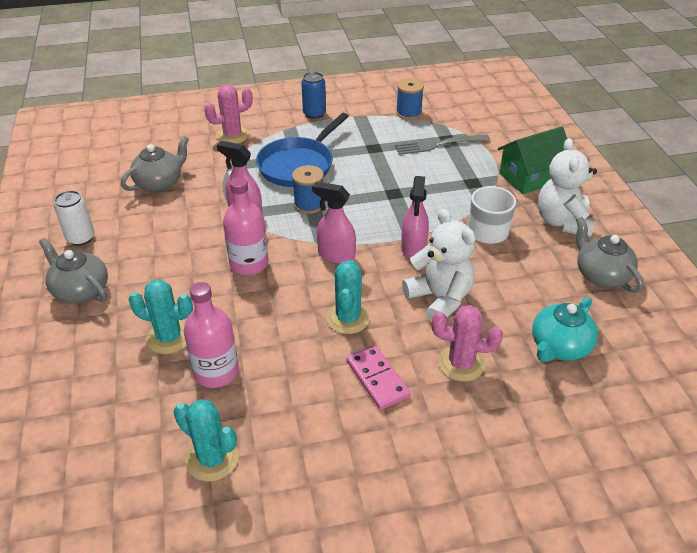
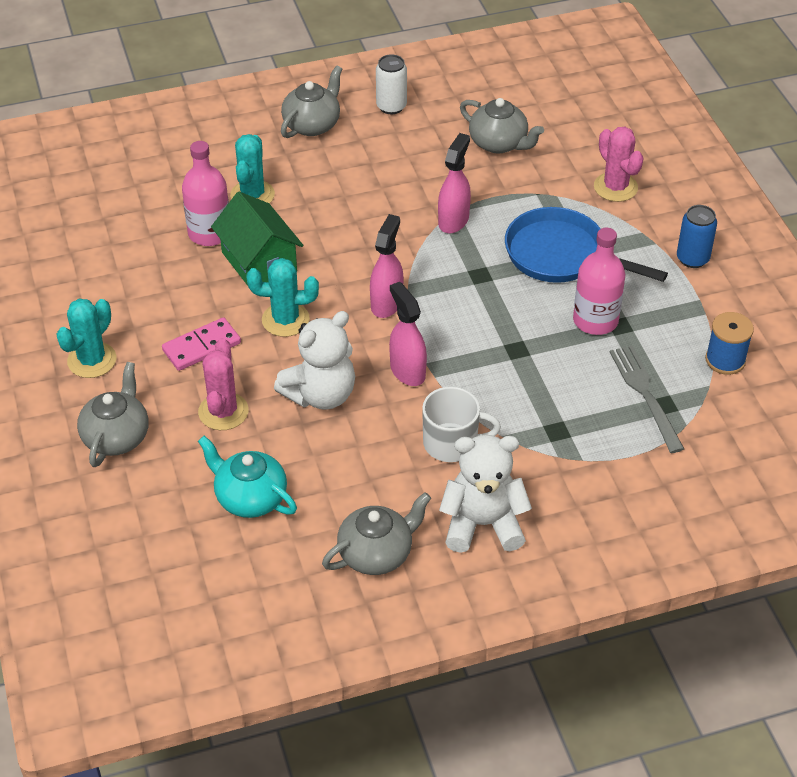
camera: 85 degrees right, 5 degrees up
turquoise cactus [173,399,239,481] -> turquoise cactus moved to [56,299,116,378]
pink bottle [223,177,268,275] -> pink bottle moved to [573,228,626,335]
blue spool [292,165,324,214] -> none
pink spray bottle [401,176,429,259] -> pink spray bottle turned 60 degrees clockwise [389,282,427,386]
green house [498,127,567,194] -> green house moved to [211,192,303,286]
none -> grey teapot [77,362,149,467]

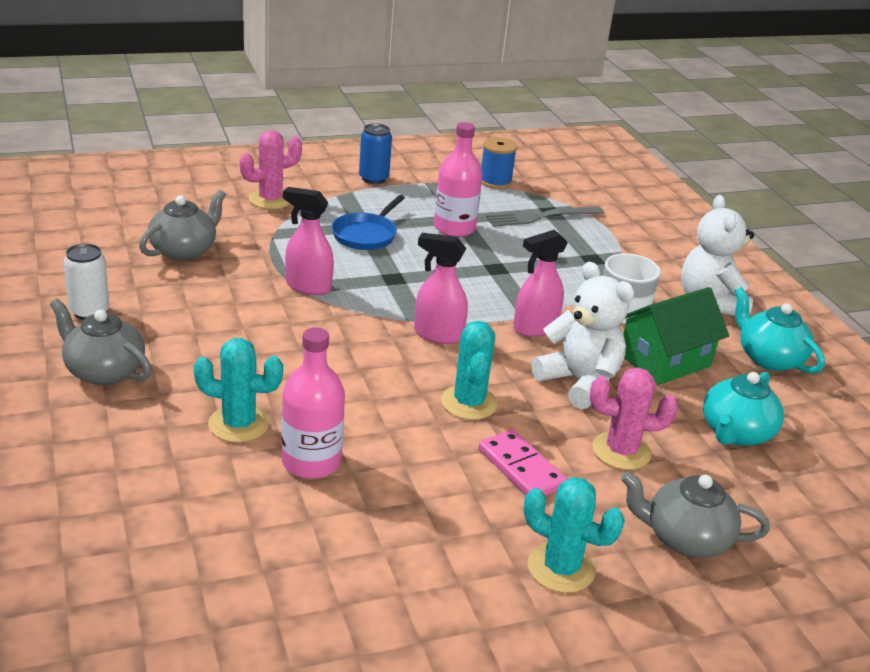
camera: 95 degrees left, 15 degrees down
green house [211,192,303,286] -> green house moved to [623,287,729,385]
grey teapot [322,492,431,575] -> turquoise teapot [735,287,825,374]
blue pan [505,207,668,283] -> blue pan [332,195,405,250], size x0.65

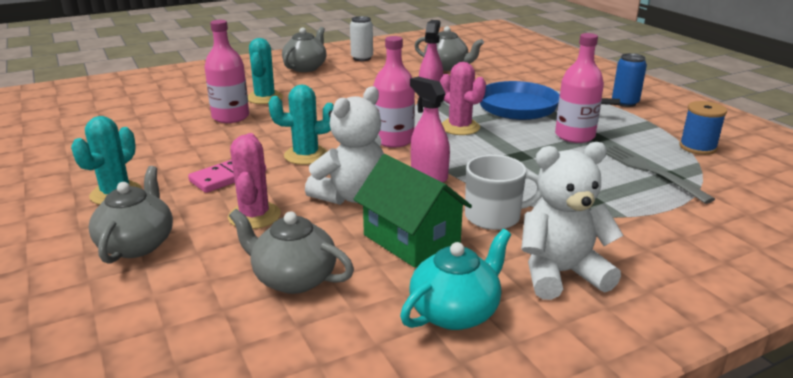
camera: 85 degrees right, 5 degrees down
pink cactus [240,130,302,209] -> pink cactus moved to [440,62,486,135]
blue pan [332,195,405,250] -> blue pan [480,81,620,120], size x1.53
pink spray bottle [414,233,468,344] -> pink bottle [373,36,415,147]
turquoise teapot [703,372,784,446] -> grey teapot [229,209,354,294]

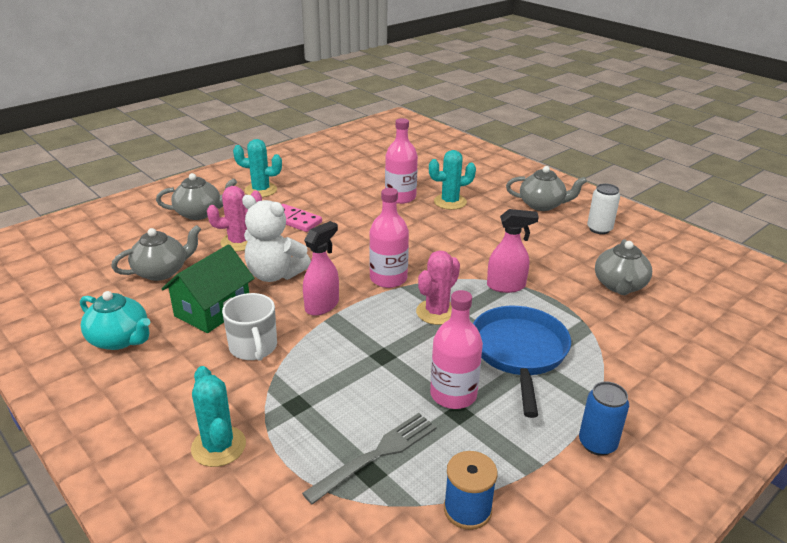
camera: 75 degrees right, 5 degrees up
grey teapot [229,209,354,294] -> grey teapot turned 45 degrees clockwise [111,225,201,281]
turquoise cactus [269,85,334,165] -> turquoise cactus moved to [191,366,246,467]
white teddy bear [521,142,624,300] -> none

